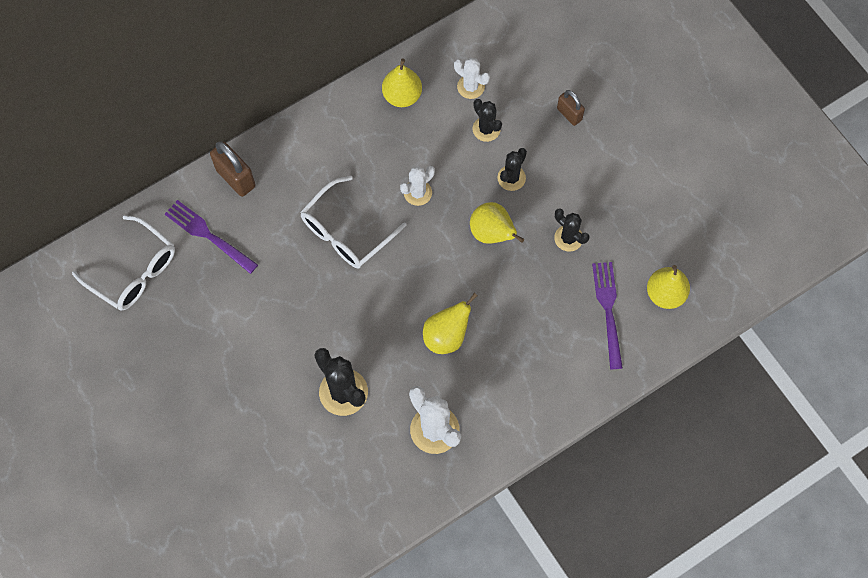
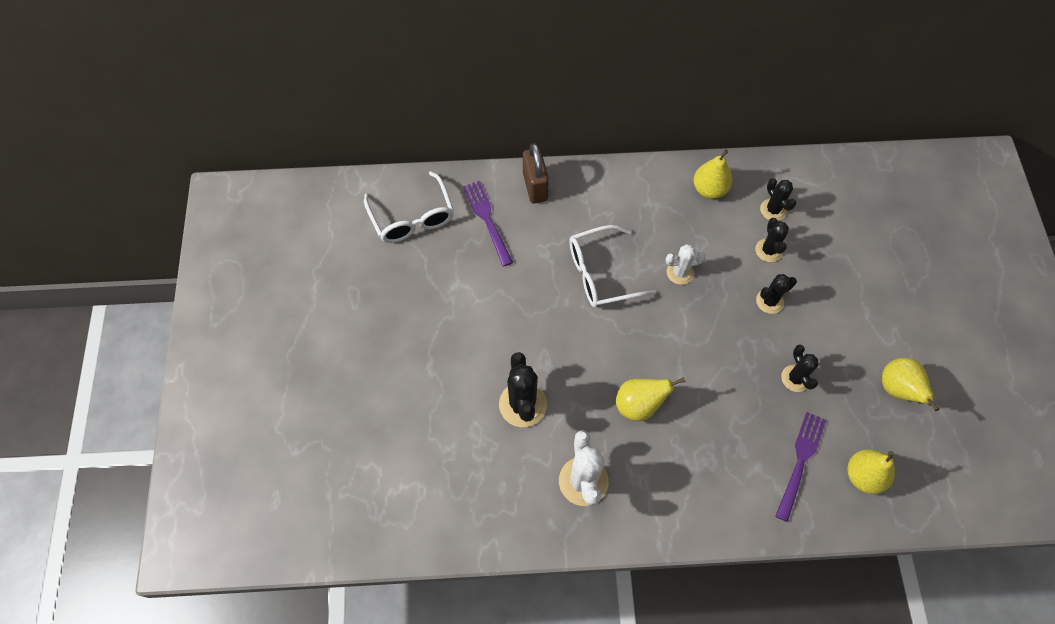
camera: 30 degrees right, 5 degrees down
white cactus [454,58,490,99] -> black cactus [760,178,796,221]
yellow pear [470,202,524,244] -> yellow pear moved to [882,358,939,411]
brown padlock [557,90,585,126] -> none

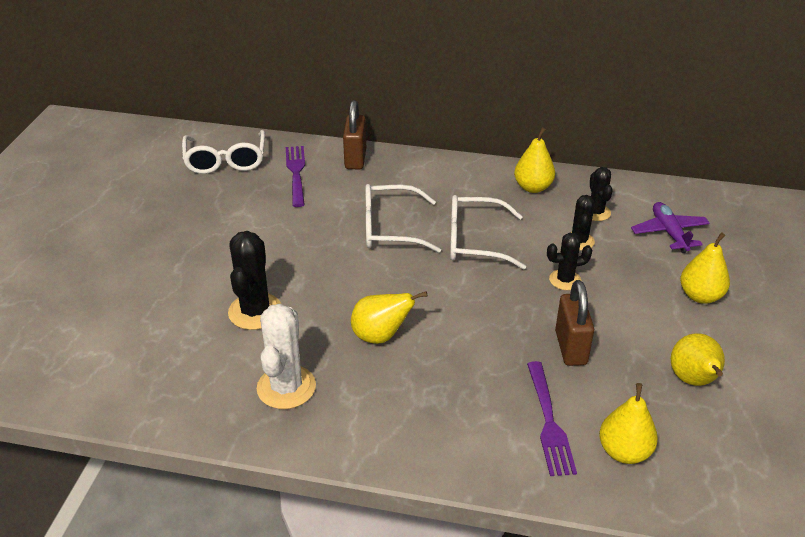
camera: 15 degrees right, 25 degrees down
white cactus [665,244,706,285] -> white glasses [450,195,526,270]
purple fork [775,412,826,522] -> purple fork turned 135 degrees clockwise [527,361,577,476]
black cactus [781,344,819,392] -> brown padlock [555,280,594,366]
none -> purple plane [631,202,710,253]
none -> yellow pear [680,232,730,304]

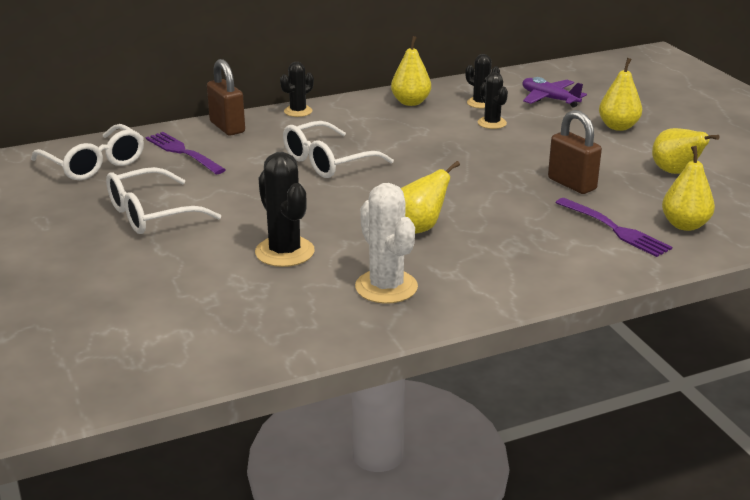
camera: 35 degrees left, 10 degrees down
white glasses [450,195,526,270] -> white glasses moved to [106,167,221,234]
black cactus [547,233,592,290] -> black cactus moved to [280,62,314,117]

